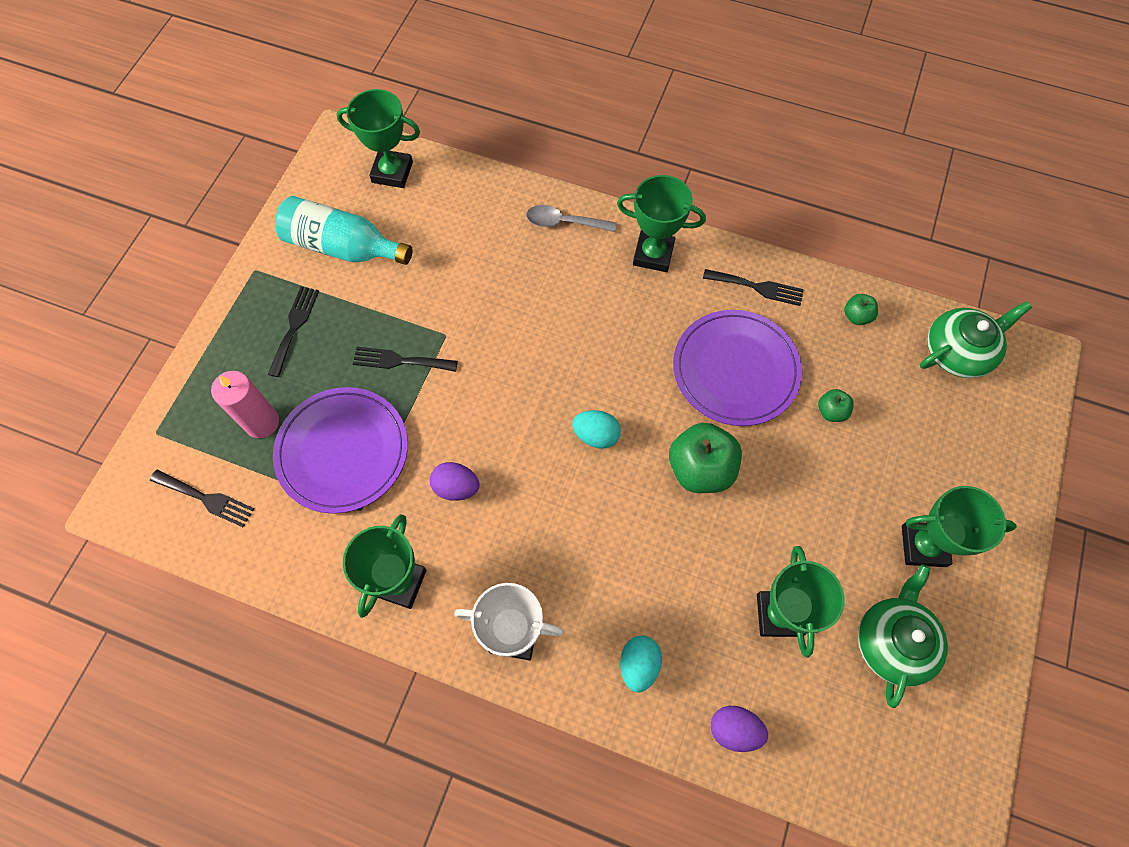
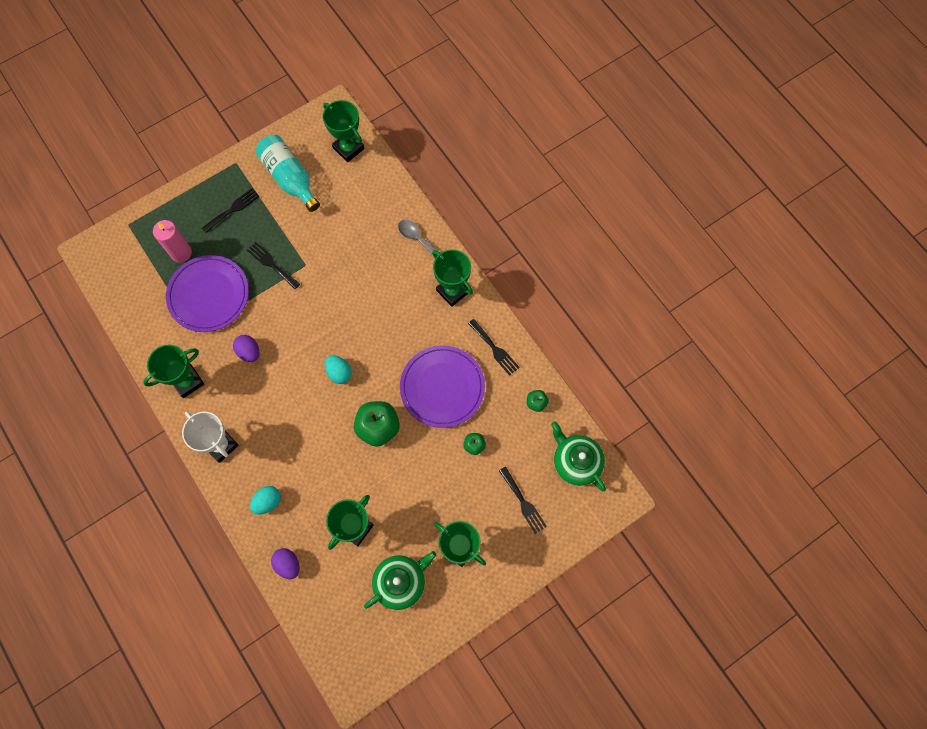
camera: 35 degrees right, 5 degrees up
black fork [150,470,254,527] -> black fork moved to [499,467,547,534]
green teapot [920,301,1032,378] -> green teapot turned 135 degrees counterclockwise [551,421,606,492]

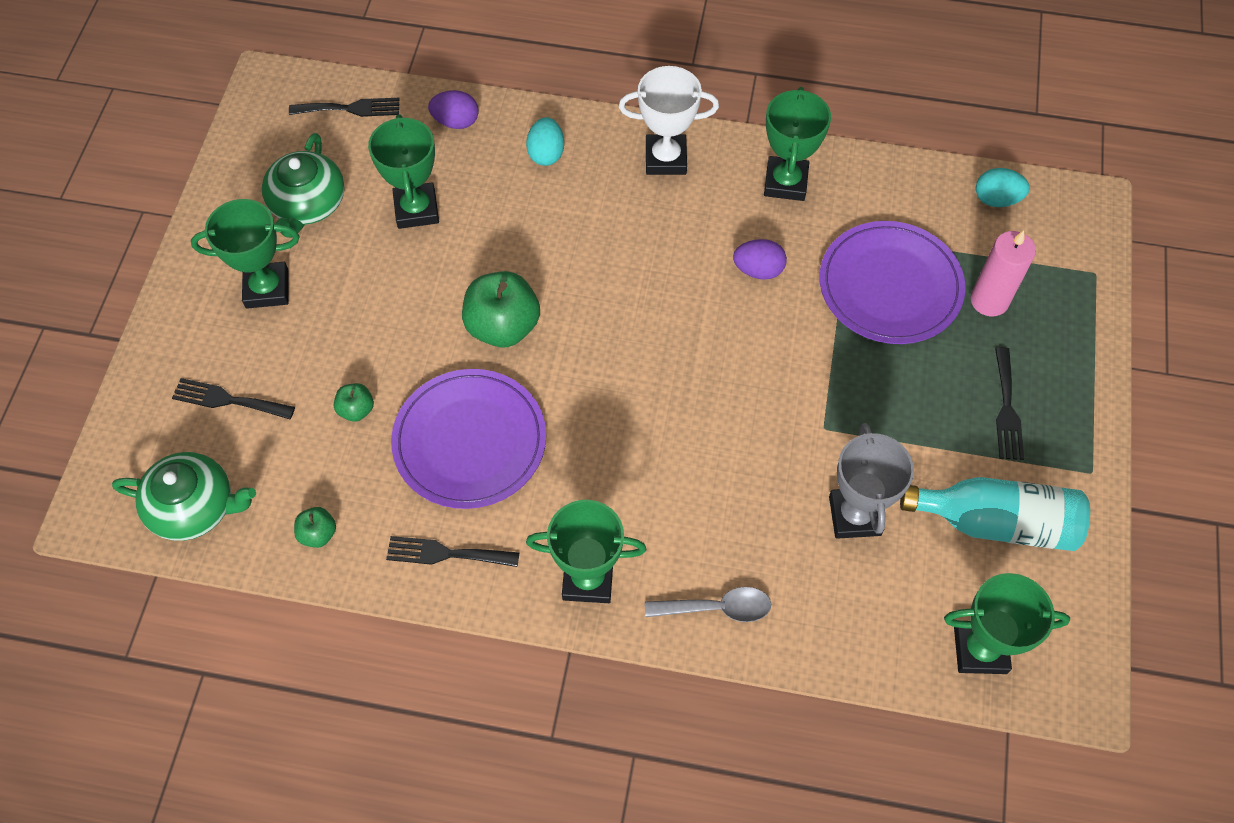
camera: 135 degrees right, 10 degrees down
black fork [247,242,300,289] -> black fork moved to [289,98,400,117]
turquoise egg [325,355,352,384] -> turquoise egg moved to [976,168,1030,207]
none -> grey trophy [829,423,914,539]

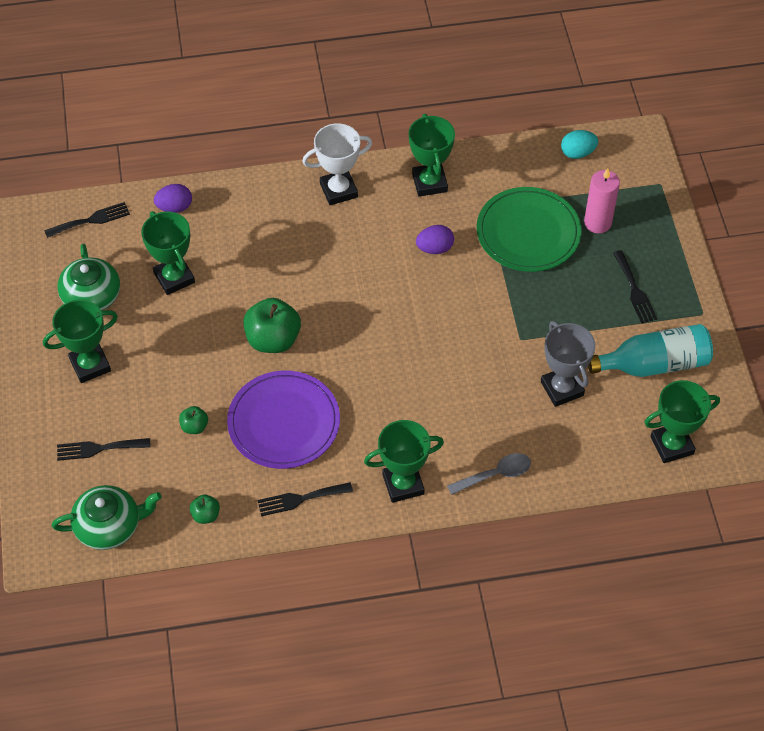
camera: 20 degrees left, 5 degrees down
turquoise egg [526,117,564,166] -> none
purple plate [819,221,966,344] -> green plate [477,187,582,272]

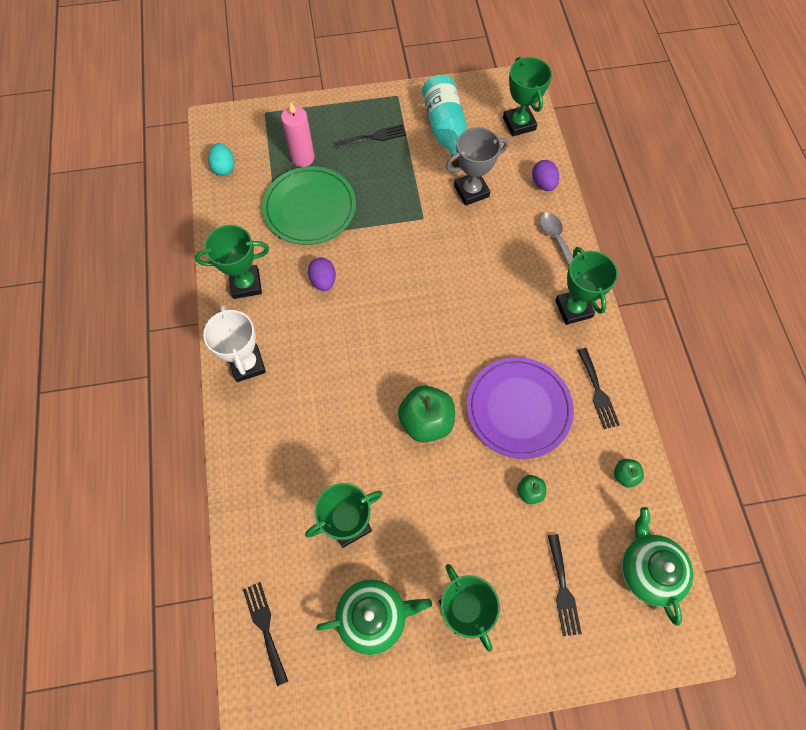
camera: 90 degrees left, 10 degrees up
purple egg [154,184,192,213] -> purple egg moved to [532,160,559,191]

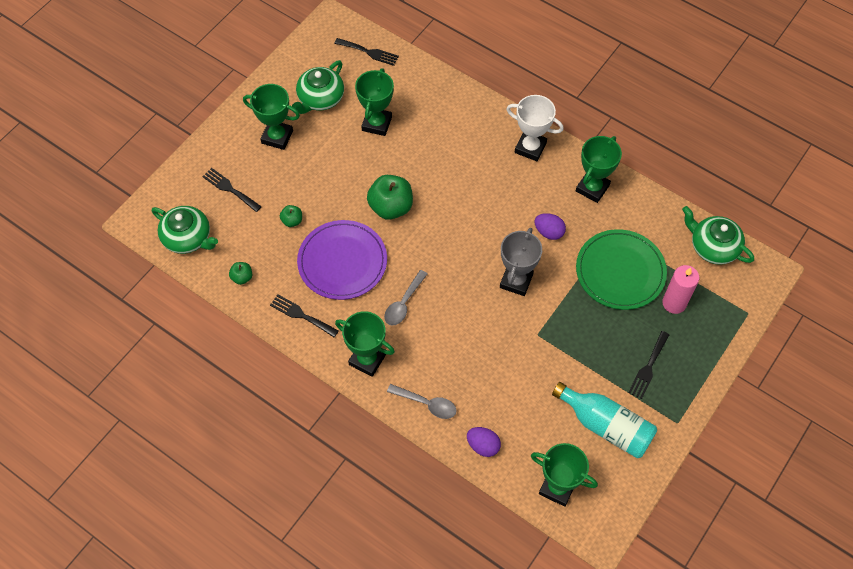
camera: 135 degrees right, 5 degrees down
turquoise egg [208,143,235,176] -> green teapot [682,206,754,265]
grey trophy [446,127,508,206] -> grey trophy moved to [500,228,542,296]
none -> grey spoon [384,270,427,326]

